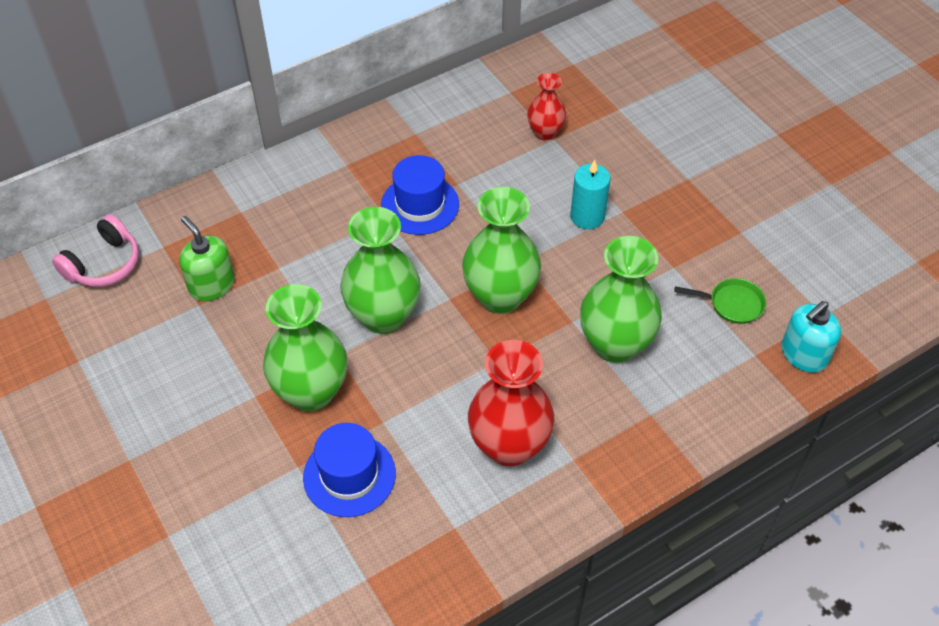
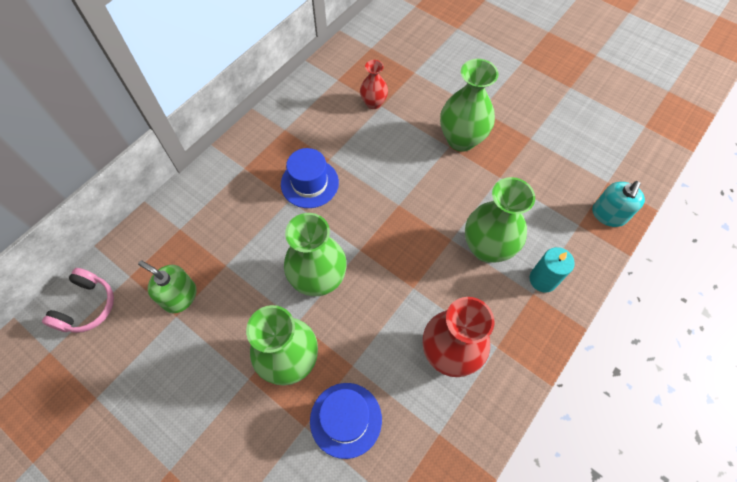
camera: 20 degrees left, 10 degrees up
green vase [462,187,541,314] -> green vase moved to [440,59,499,152]
turquoise candle [570,160,611,229] -> turquoise candle moved to [530,247,575,293]
green pan [674,278,766,324] -> none

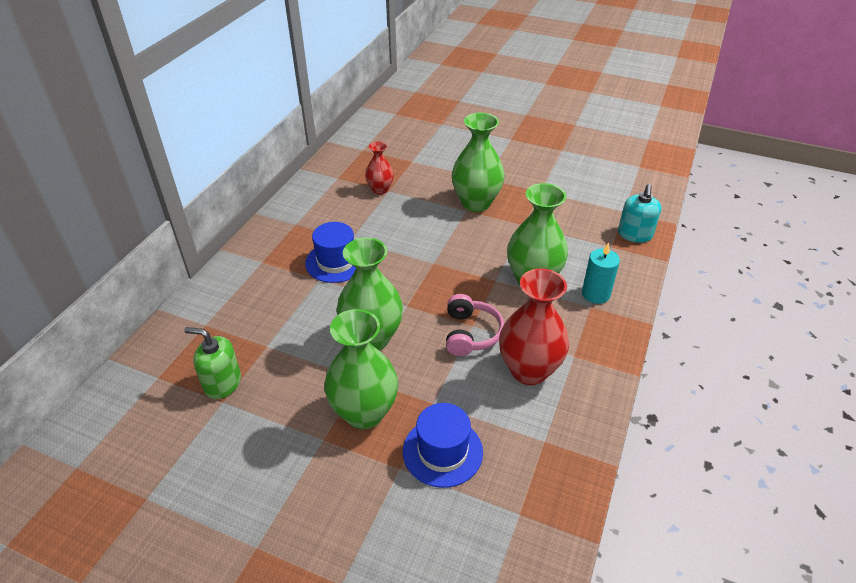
camera: 15 degrees left, 20 degrees down
pink headphones [42,268,114,333] -> pink headphones moved to [446,294,504,356]

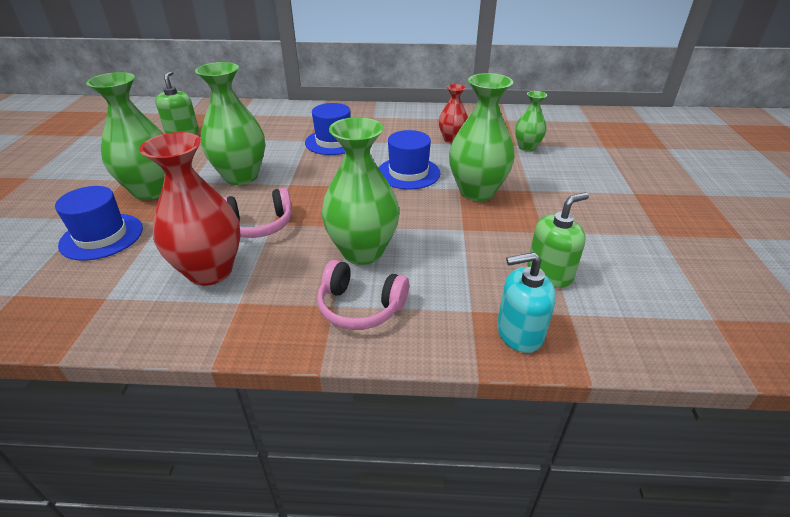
camera: 70 degrees right, 5 degrees down
turquoise candle [582,242,620,304] -> pink headphones [317,260,409,330]
none -> blue hat [379,130,440,189]
none -> green vase [515,91,547,151]
none -> green soap dispenser [527,192,589,288]

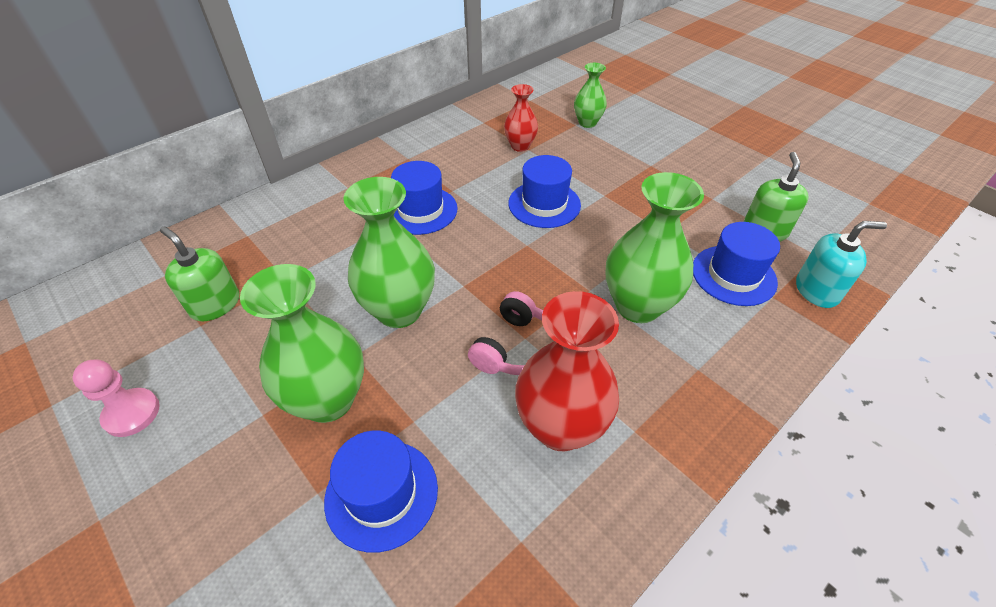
camera: 45 degrees left, 10 degrees up
pink headphones [317,260,409,330] -> none
green vase [449,73,515,201] -> none
turquoise soap dispenser [497,252,556,353] -> turquoise soap dispenser turned 135 degrees counterclockwise [796,221,887,308]
none -> pink pawn [72,360,160,437]
none -> blue hat [693,222,780,306]

